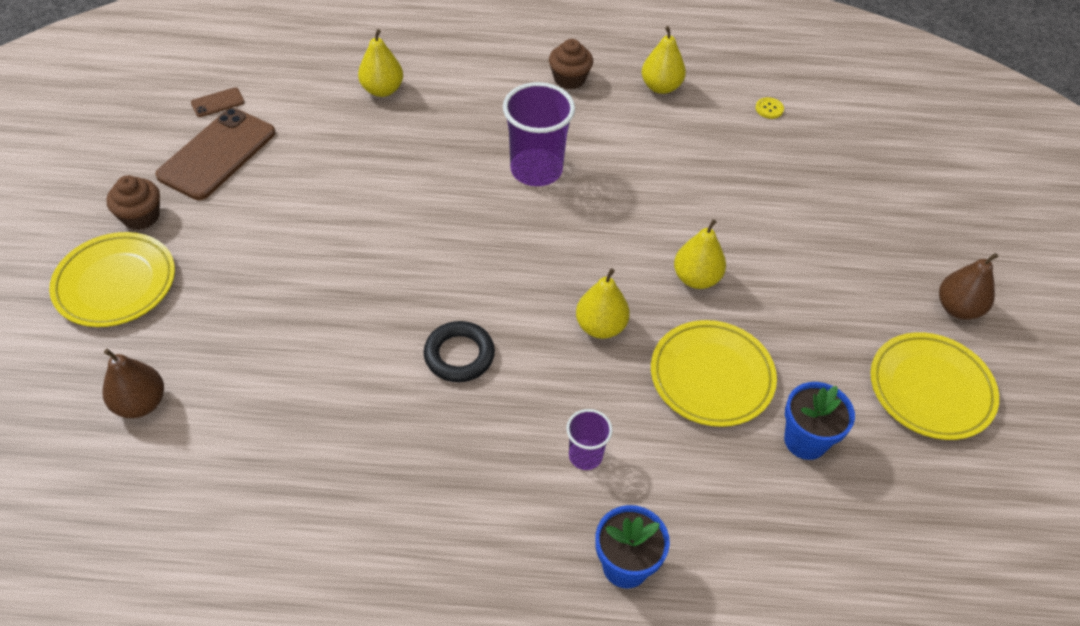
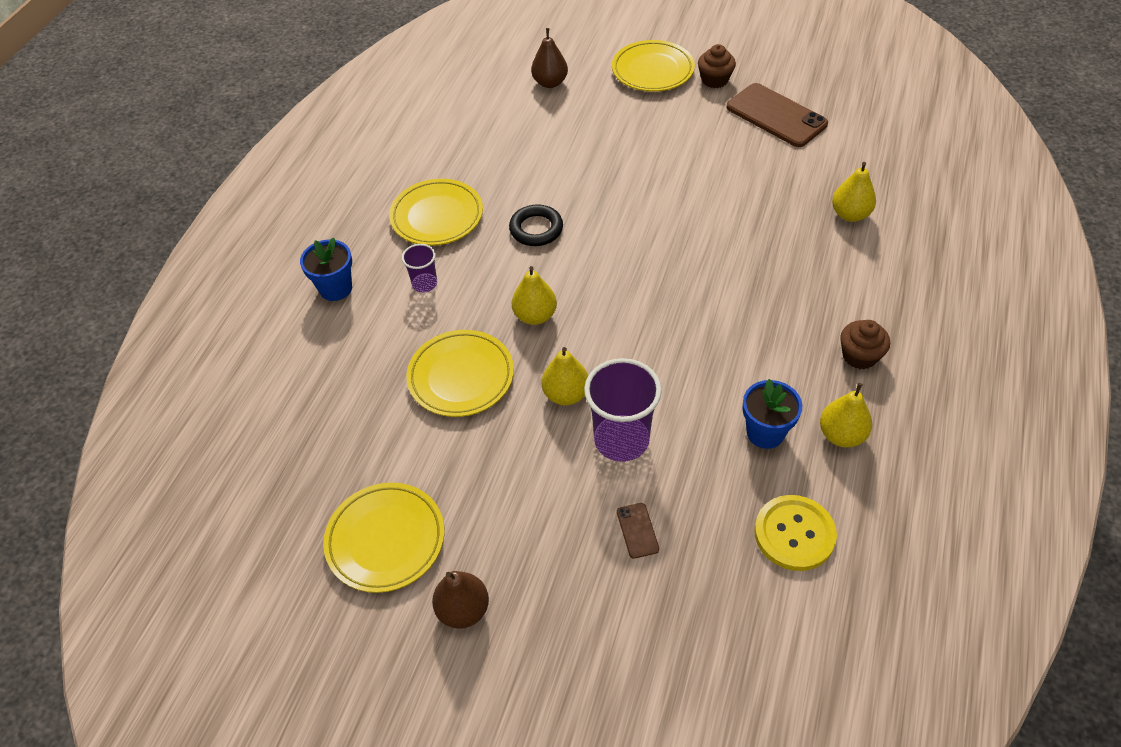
camera: 110 degrees right, 0 degrees up
brown phone [191,87,245,117] -> brown phone moved to [617,503,659,559]
purple cup [503,82,575,186] -> purple cup moved to [584,358,662,462]
yellow button [755,97,784,119] -> yellow button [754,495,837,571], size x2.35
blue flower pot [784,382,855,460] -> blue flower pot moved to [742,379,802,449]
none -> yellow plate [389,179,483,246]

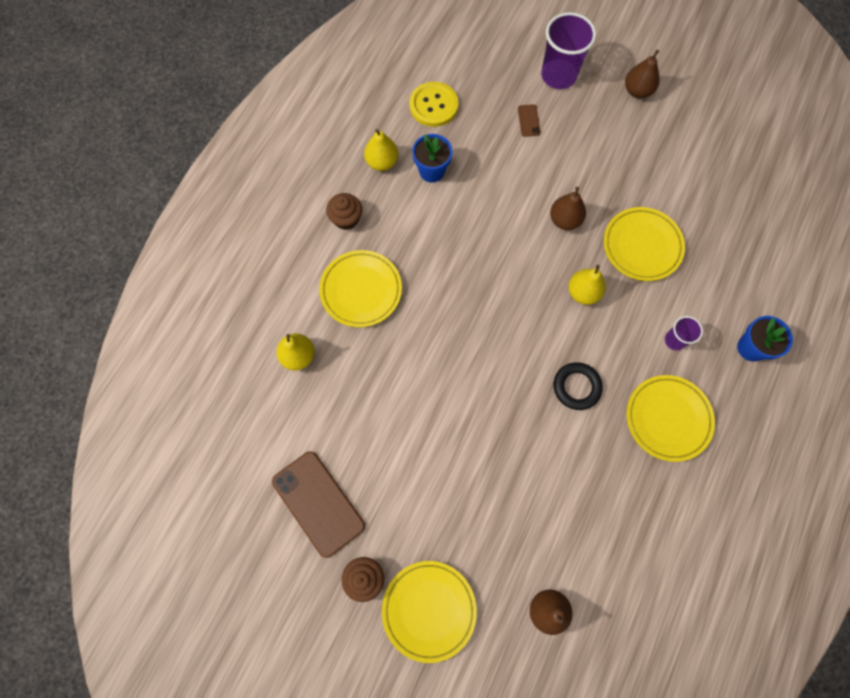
camera: 175 degrees left, 20 degrees up
yellow plate [323,482,444,593] -> yellow plate moved to [319,250,402,327]
yellow pear [542,347,589,406] -> brown pear [550,187,586,230]
purple cup [584,358,662,462] -> purple cup moved to [541,12,596,89]

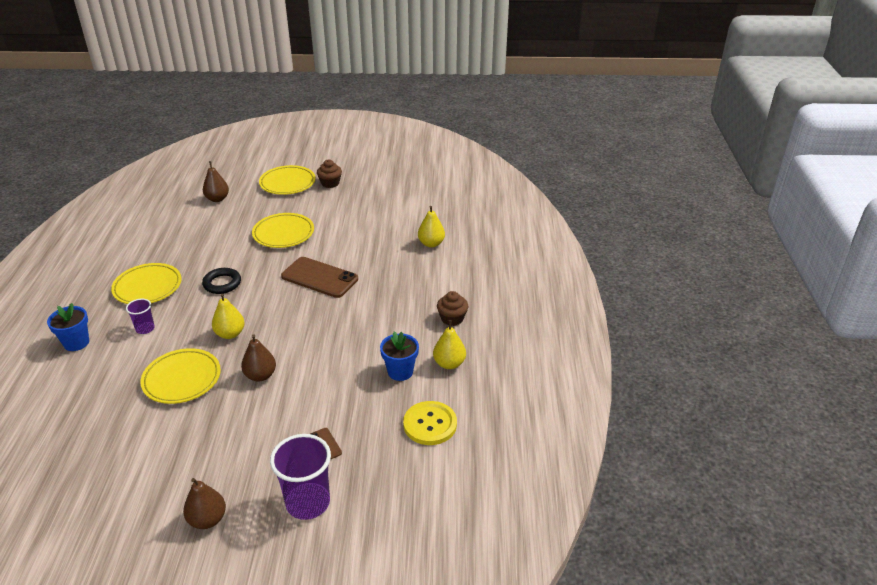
camera: 155 degrees right, 35 degrees down
brown phone [272,451,365,558] -> brown phone moved to [281,257,358,298]
yellow plate [319,250,402,327] -> yellow plate moved to [252,213,314,248]

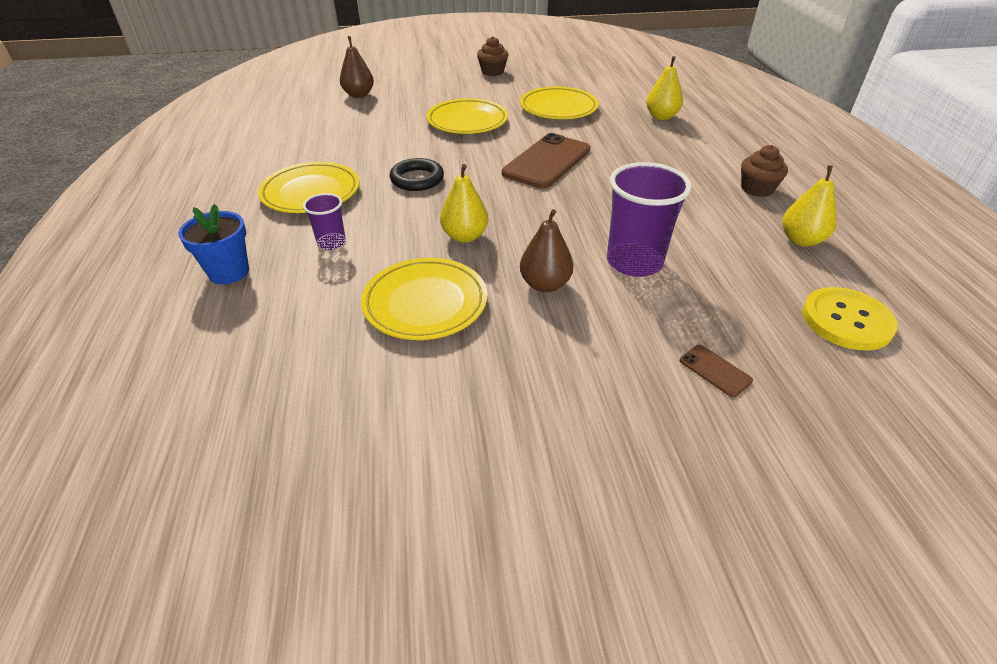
camera: 10 degrees left, 5 degrees up
brown pear [183,478,226,529] -> none
yellow plate [259,165,316,195] -> yellow plate moved to [520,86,599,119]
purple cup [270,434,331,520] -> purple cup moved to [607,162,692,277]
brown phone [281,257,358,298] -> brown phone turned 75 degrees counterclockwise [502,133,590,189]
blue flower pot [380,332,419,381] -> none

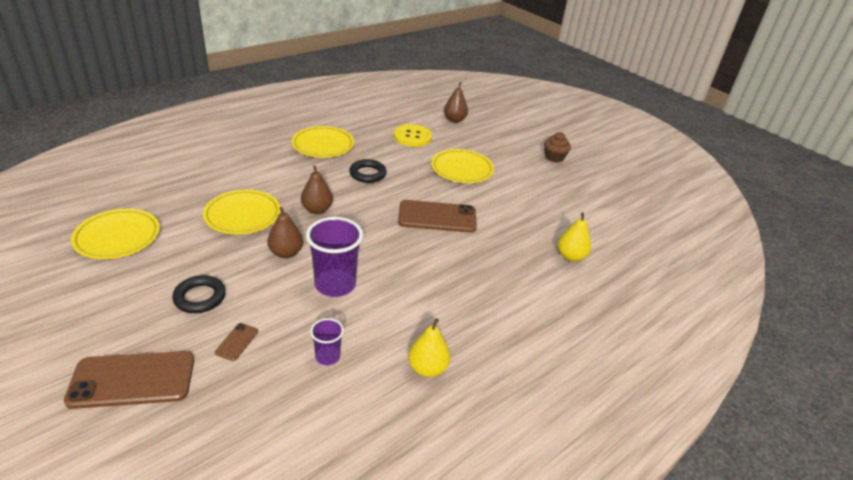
camera: 55 degrees right, 5 degrees down
blue flower pot [178,204,249,284] -> none
purple cup [303,193,346,250] -> purple cup moved to [310,318,344,366]
yellow pear [440,164,489,243] -> brown pear [301,166,333,214]
yellow plate [520,86,599,119] -> yellow plate moved to [71,209,160,259]
brown cupcake [741,145,788,197] -> none
yellow button [802,287,898,350] -> yellow button moved to [394,124,432,147]
none -> brown phone [64,351,194,409]
none -> black ring [172,275,226,313]

